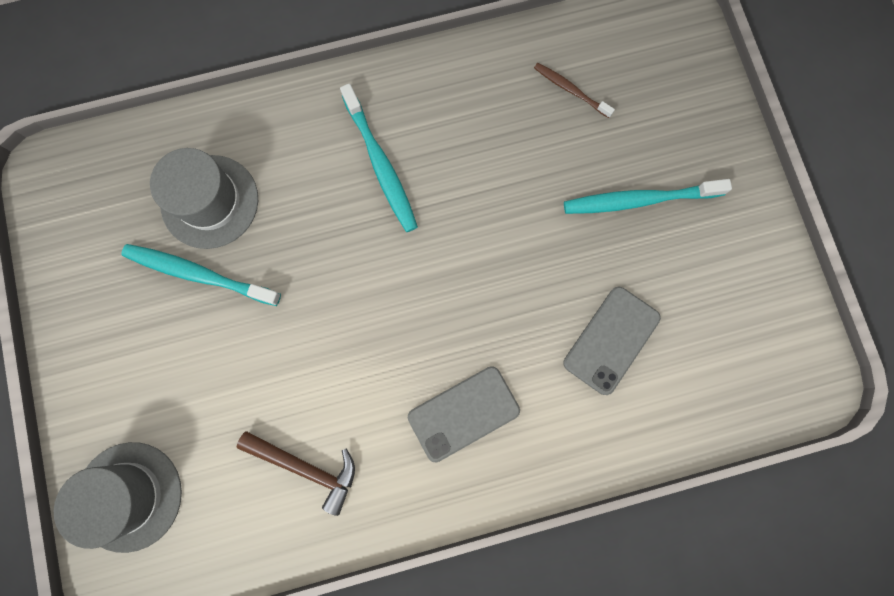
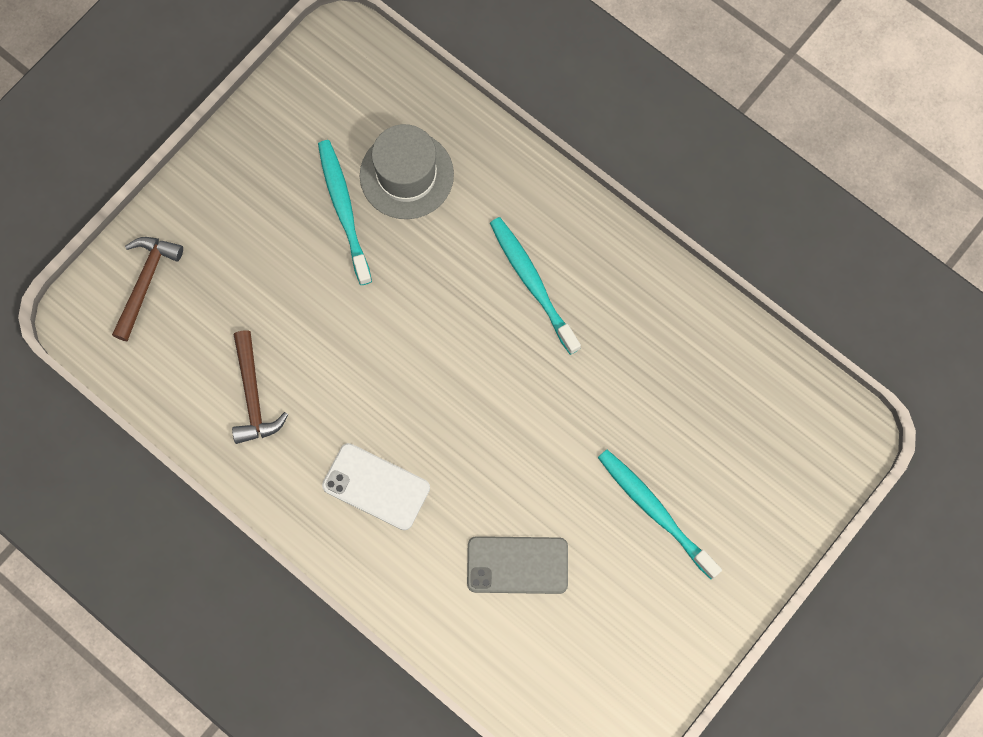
camera: 55 degrees right, 5 degrees down
grey hat [54,442,182,553] -> brown hammer [112,237,183,341]
turquoise toothbrush [340,83,418,232] -> turquoise toothbrush turned 120 degrees clockwise [490,217,581,355]
grey phone [408,366,520,463] -> white phone [322,443,430,530]
brown toothbrush [534,63,615,118] -> none

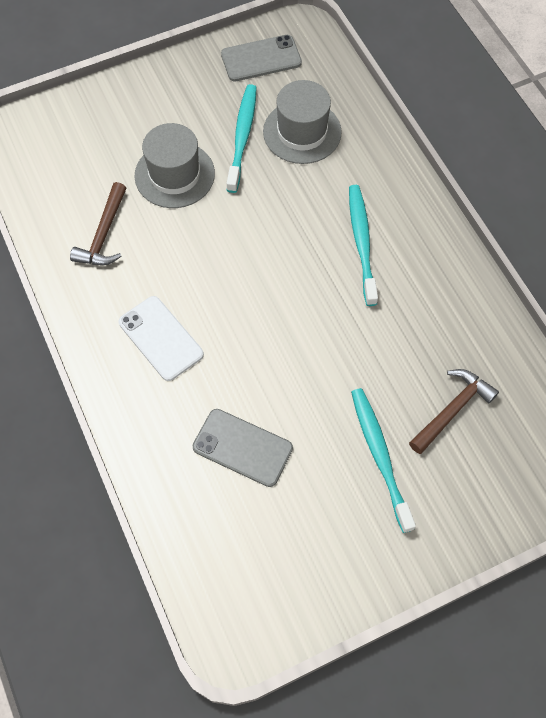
camera: 25 degrees right, 10 degrees down
brown hammer [112,237,183,341] -> brown hammer moved to [409,369,499,454]
none -> grey hat [135,123,215,208]
none -> grey phone [221,35,302,82]

